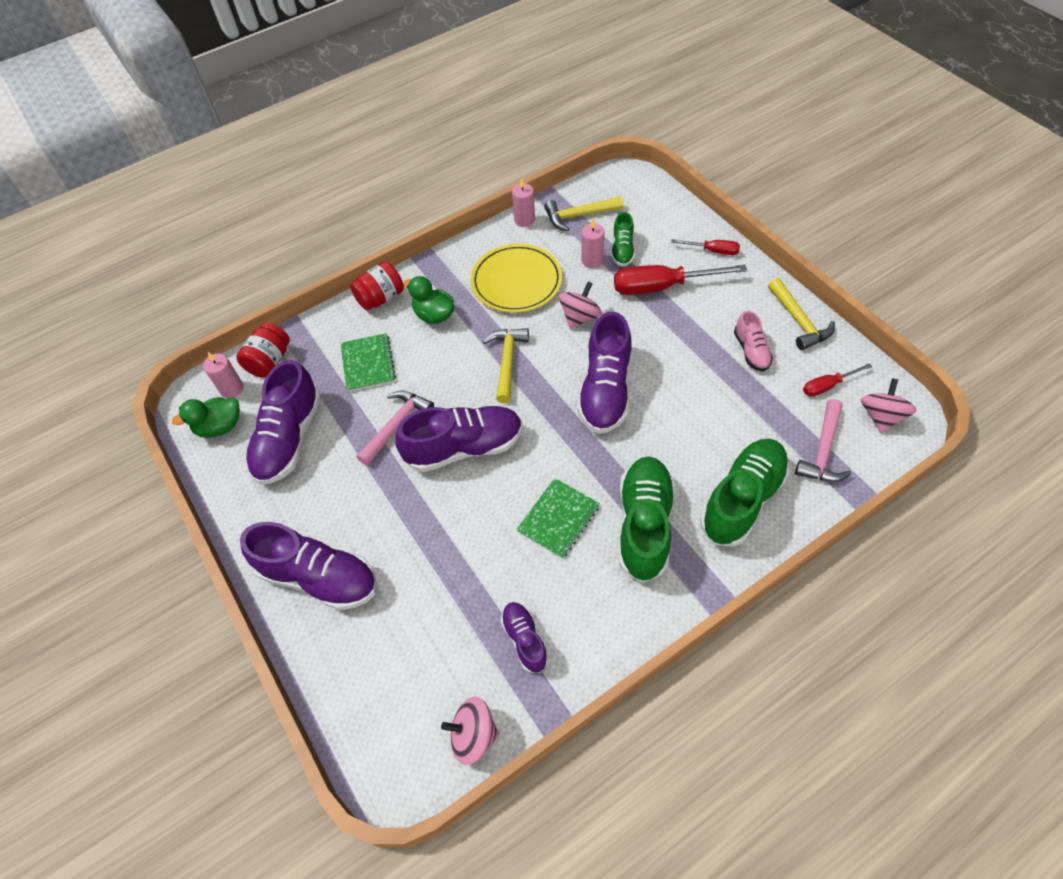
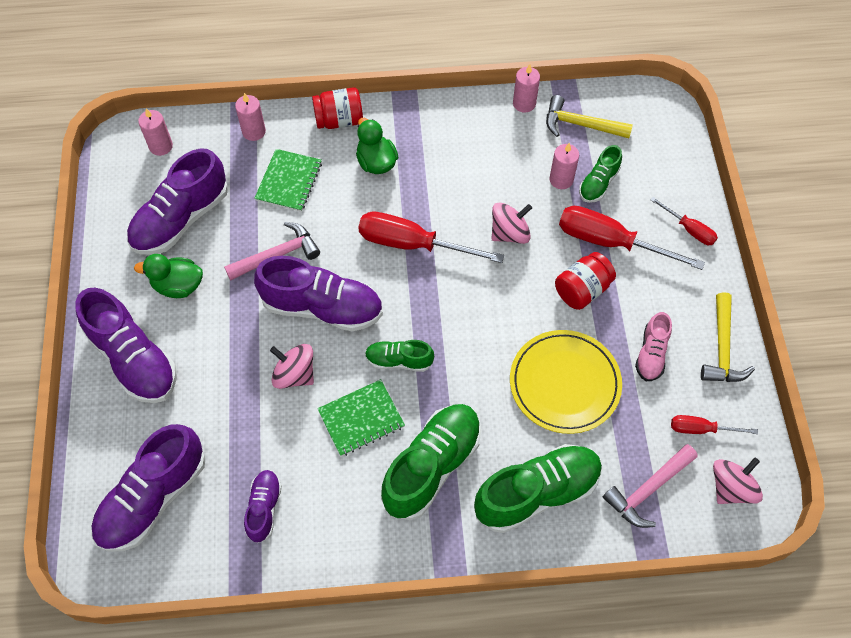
camera: 25 degrees right, 5 degrees up
green duck [172,397,240,438] -> green duck moved to [134,254,203,298]
red jar [236,322,290,378] -> red jar moved to [555,252,616,310]
pink spinning top [441,697,499,765] -> pink spinning top moved to [270,344,314,389]
yellow plate [471,244,562,313] -> yellow plate moved to [510,330,622,434]
yellow hammer [483,328,529,403] -> red screwdriver [358,212,504,263]
purple shoe [578,312,632,434] -> purple shoe moved to [91,424,206,552]
none -> pink candle [235,93,266,141]
none -> green shoe [365,340,434,372]

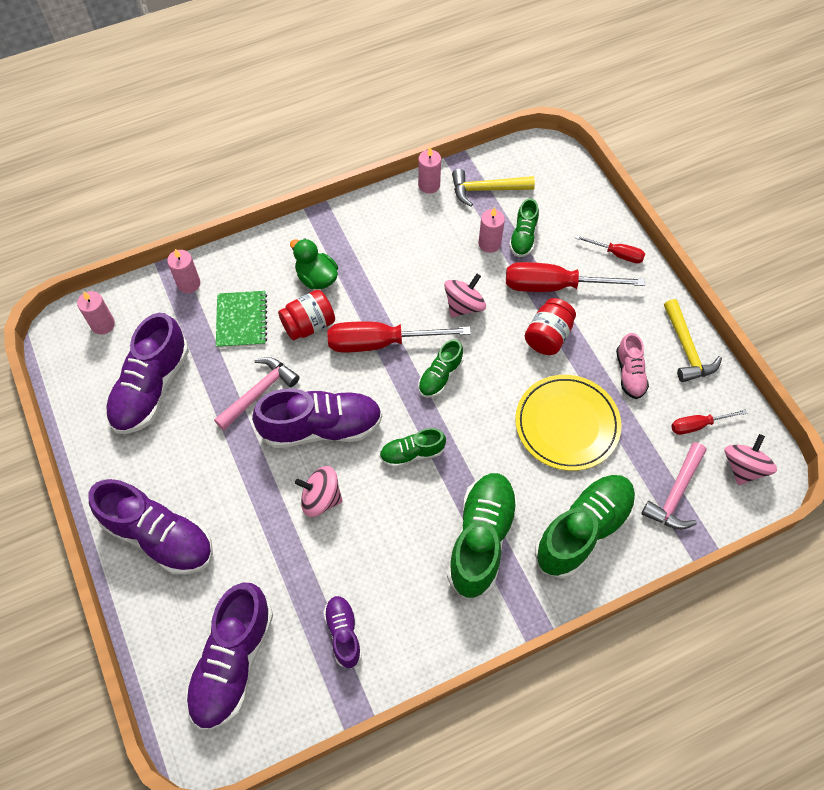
camera: 20 degrees left, 0 degrees up
green duck [134,254,203,298] -> none
red jar [312,87,363,129] -> red jar moved to [278,290,335,340]
green notebook [317,379,405,456] -> none
none -> green shoe [418,339,463,398]

